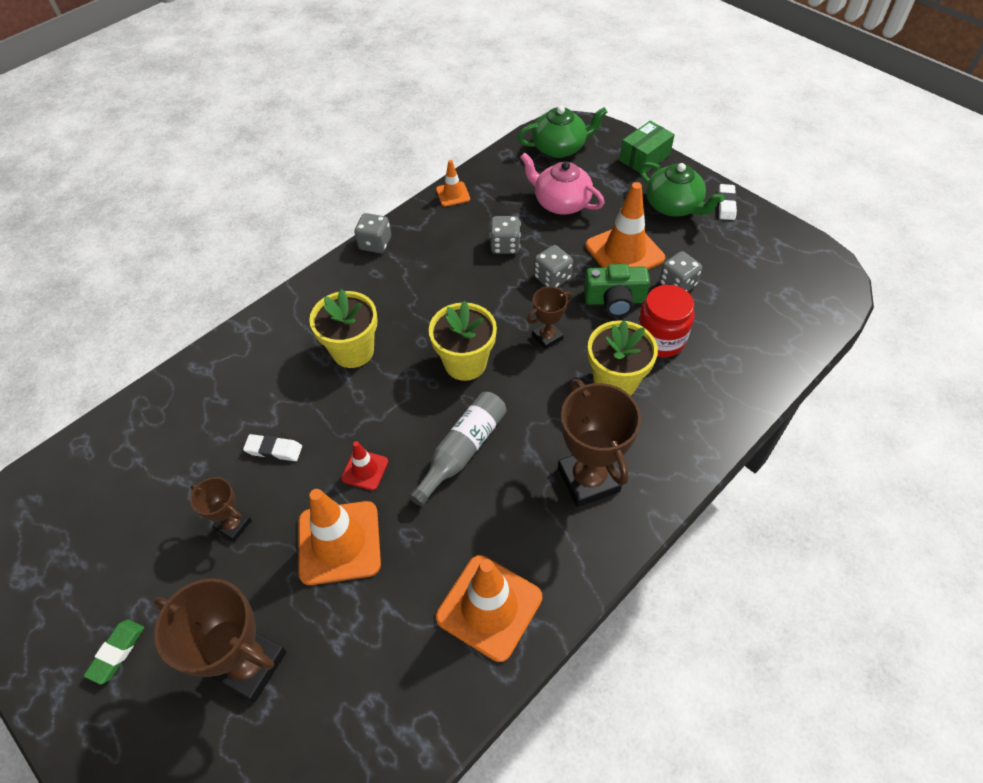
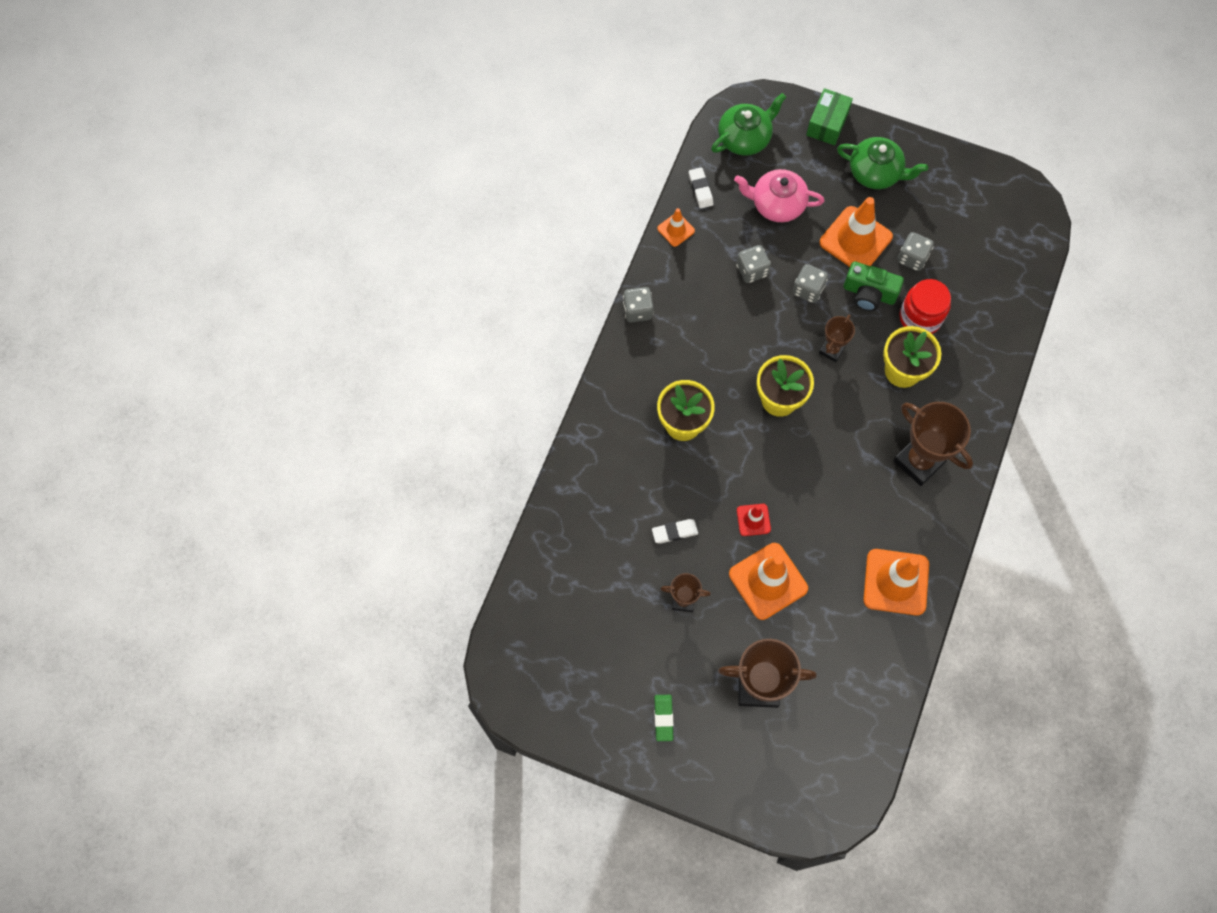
camera: 25 degrees left, 15 degrees up
grey bottle [409,392,507,507] -> none
green camera [584,264,650,317] -> green camera turned 45 degrees clockwise [844,261,904,311]
white eraser [718,184,737,220] -> white eraser moved to [689,167,713,208]

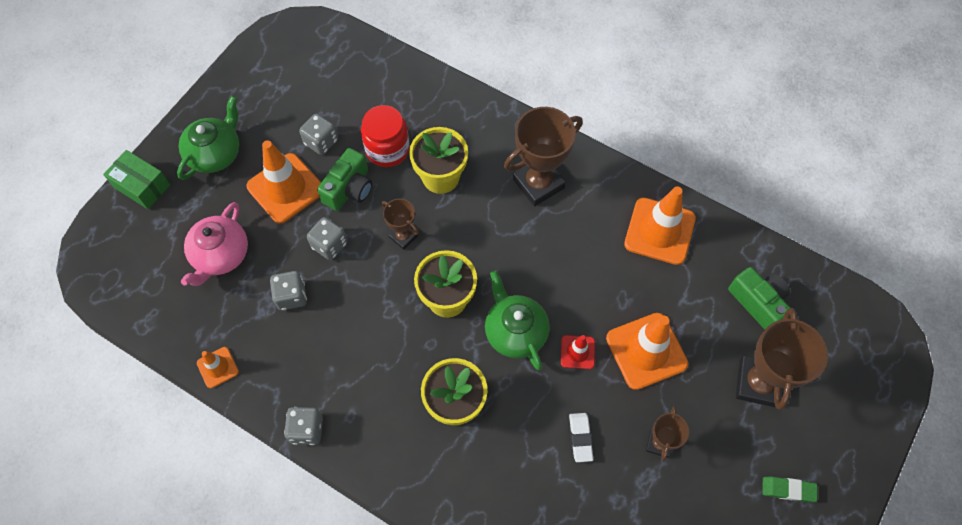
camera: 80 degrees left, 5 degrees down
white eraser [689,167,713,208] -> none
green teapot [711,93,786,156] -> green teapot moved to [485,270,550,370]
none -> green camera [728,267,790,330]

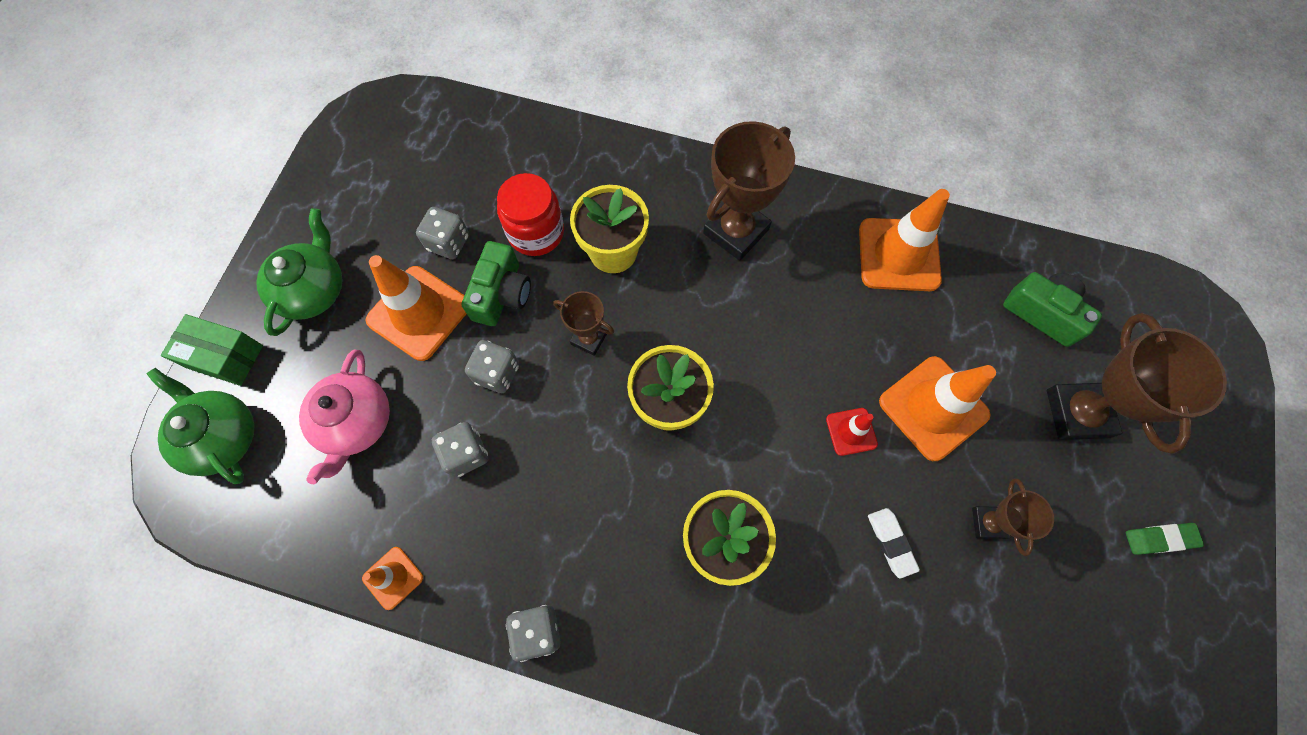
camera: 15 degrees left, 5 degrees up
green teapot [485,270,550,370] -> green teapot moved to [146,368,254,484]

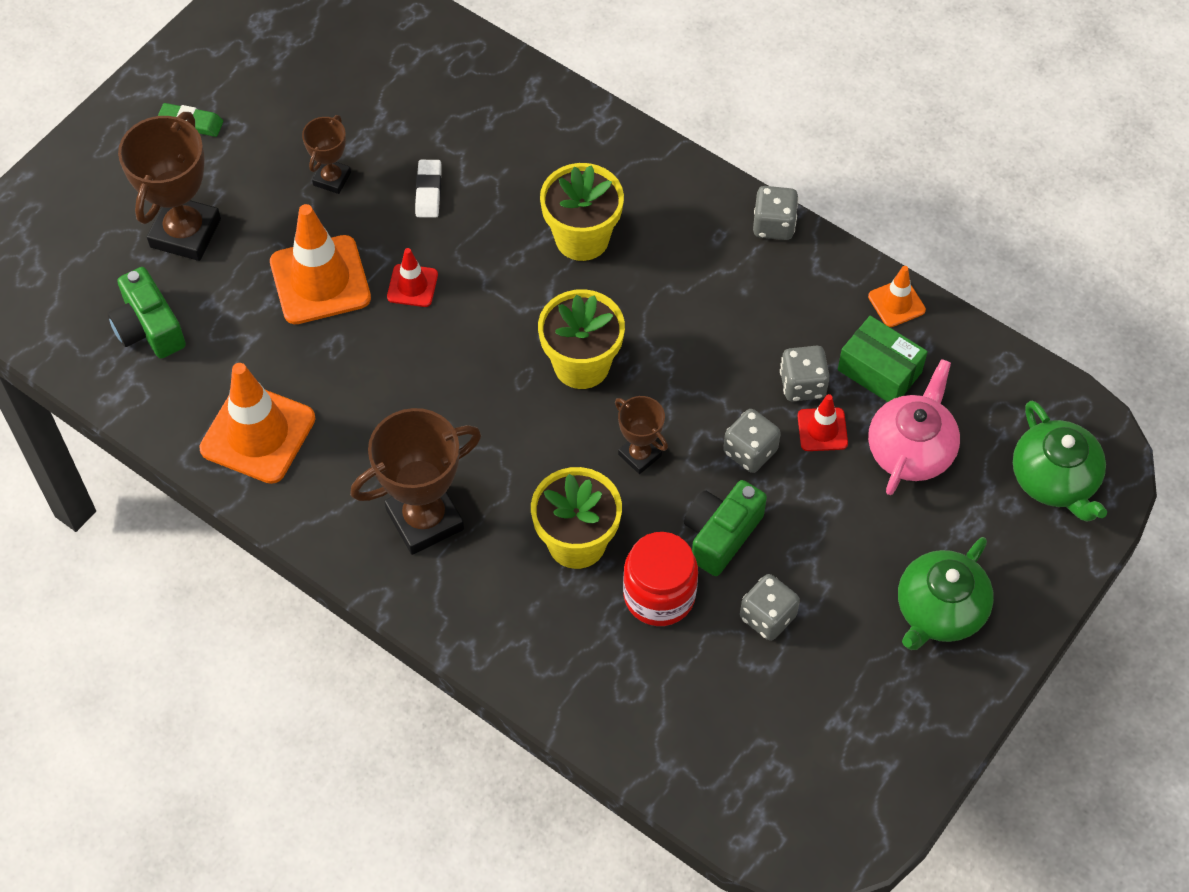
camera: 160 degrees left, 10 degrees down
green box [161,314,263,386] -> green box moved to [838,316,928,402]
orange traffic cone [366,255,467,361] -> none
none -> red traffic cone [797,394,848,451]

